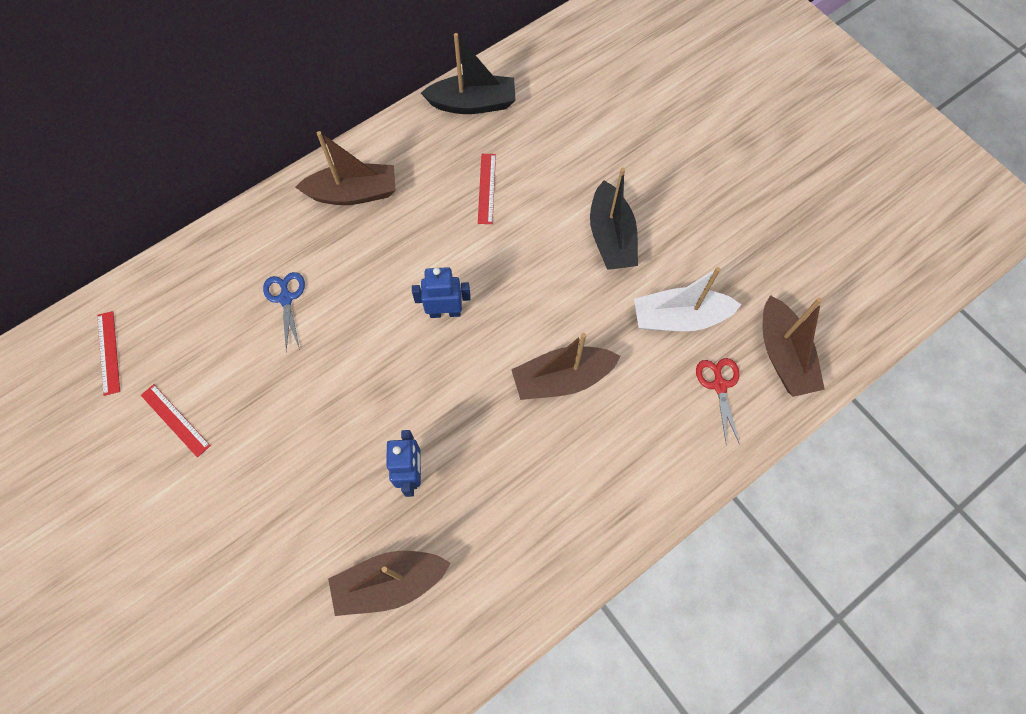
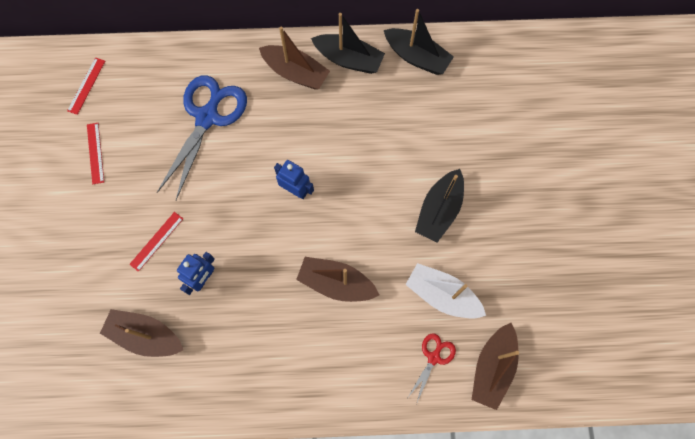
camera: 35 degrees right, 5 degrees up
blue scissors [263,272,305,351] -> blue scissors [157,75,247,200], size x2.10
red ruler [478,154,496,224] -> red ruler moved to [129,212,183,272]
none -> black boat [311,13,385,74]

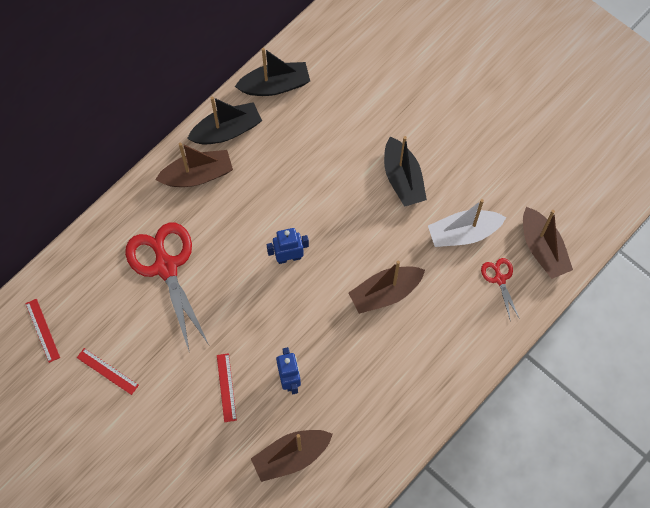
camera: 45 degrees left, 5 degrees down
blue scissors [157,75,247,200] -> red scissors [125,223,209,353]

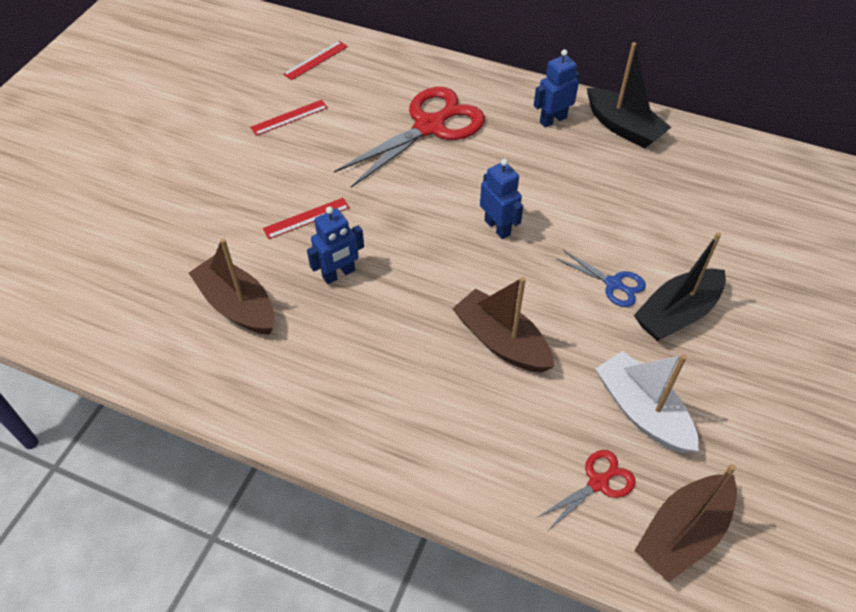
camera: 70 degrees right, 15 degrees down
red ruler [77,348,139,395] -> red ruler turned 45 degrees clockwise [250,100,328,136]
brown boat [155,143,233,187] -> blue robot [534,49,580,128]
black boat [235,48,310,96] -> none
none -> blue scissors [556,250,646,307]

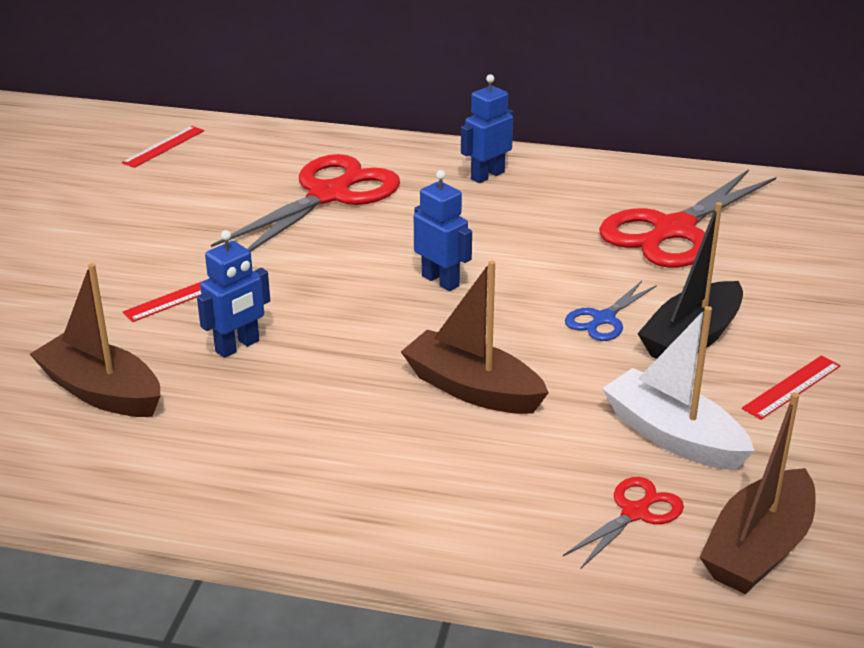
camera: 10 degrees left, 20 degrees down
red ruler [250,100,328,136] -> red ruler moved to [742,355,841,420]
blue scissors [556,250,646,307] -> blue scissors turned 105 degrees clockwise [565,281,657,341]
black boat [587,42,671,148] -> none
none -> red scissors [599,169,776,268]

